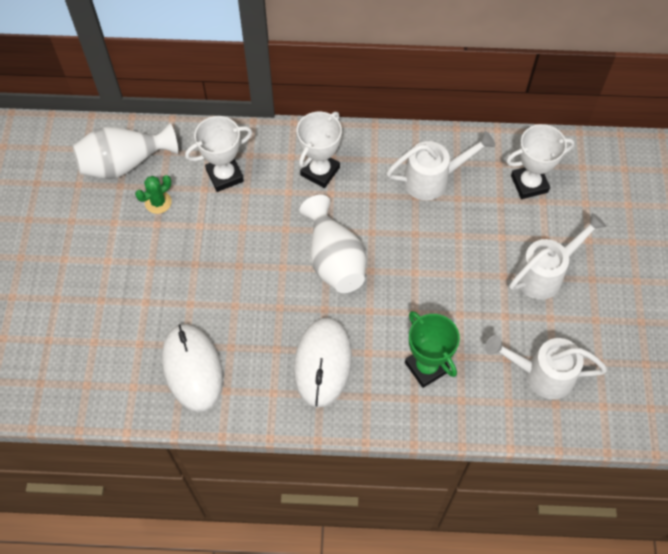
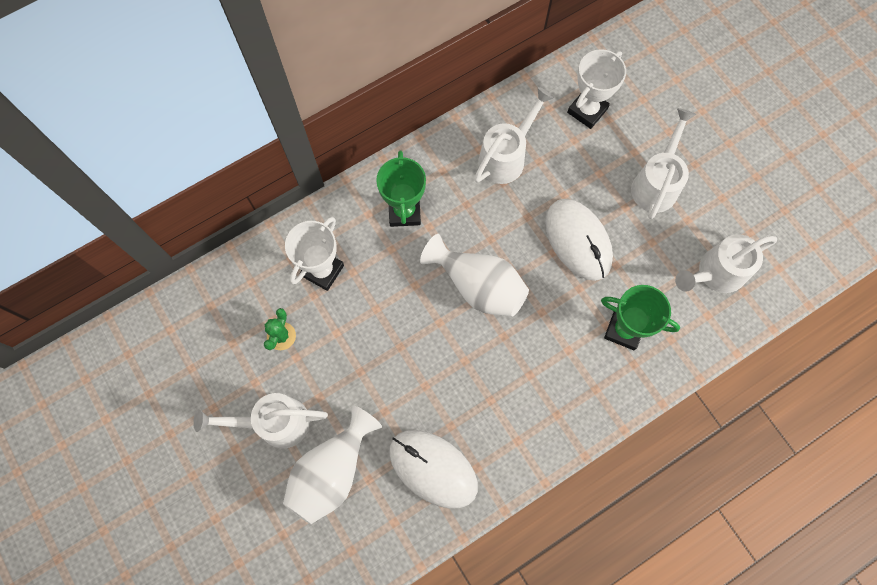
camera: 35 degrees left, 10 degrees up
white vase [73,123,178,179] -> white vase moved to [283,405,382,524]
white mouse [294,318,352,408] -> white mouse moved to [545,199,613,281]
white trophy [297,112,342,188] -> green trophy [376,150,426,227]
none -> white watering can [193,393,328,448]

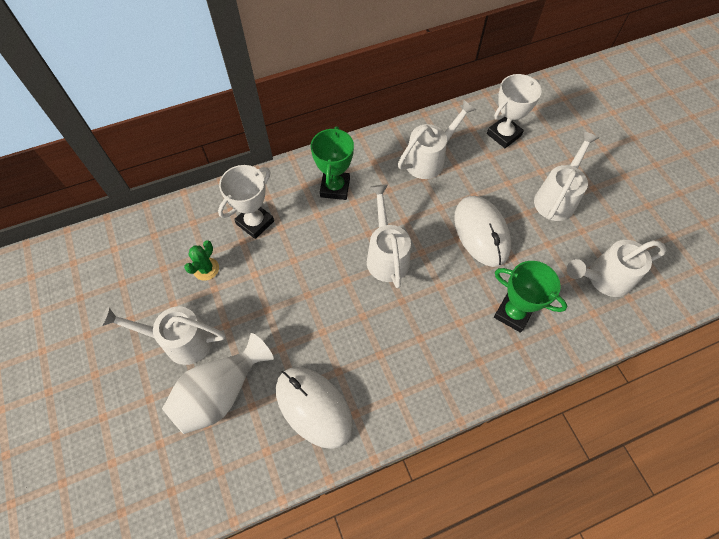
camera: 10 degrees right, 10 degrees down
white vase [420,234,529,316] -> white watering can [367,184,411,288]

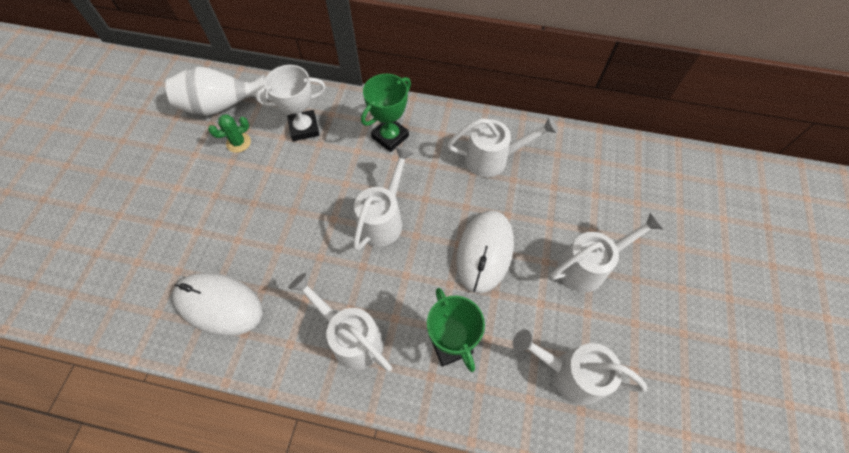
camera: 35 degrees right, 0 degrees up
white watering can [100,306,225,365] -> white watering can moved to [289,273,392,372]
white vase [162,333,274,434] -> white vase moved to [166,66,268,116]
white mouse [276,367,353,449] -> white mouse turned 60 degrees counterclockwise [173,272,263,336]
white trophy [487,74,542,148] -> none

